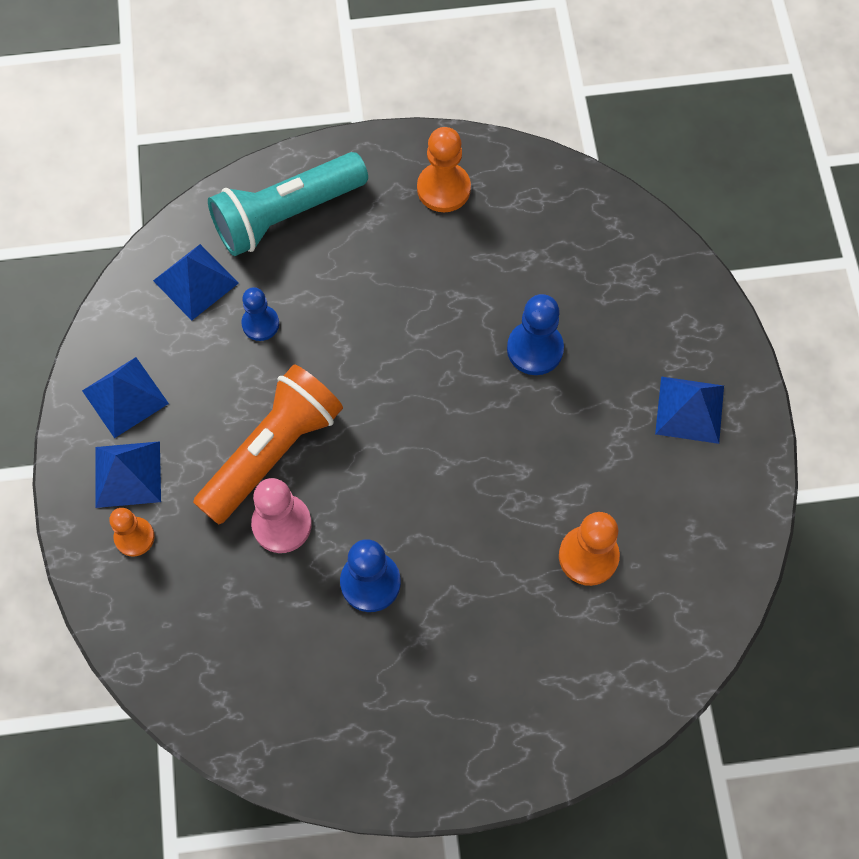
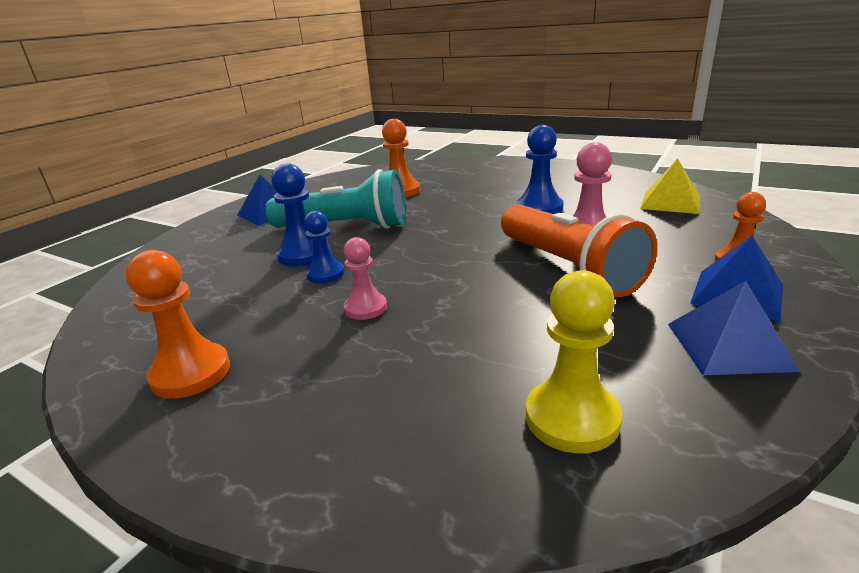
camera: 140 degrees left, 40 degrees down
blue pyramid [153,244,239,321] -> yellow pawn [526,270,622,453]
orange flashlight [193,364,343,524] -> orange flashlight turned 105 degrees counterclockwise [501,204,657,297]
turquoise flashlight [208,152,368,256] -> turquoise flashlight moved to [265,169,406,229]
blue pawn [242,287,279,341] -> blue pawn moved to [304,211,344,283]
none -> pink pawn [343,237,387,320]
none -> yellow pyramid [640,159,700,214]

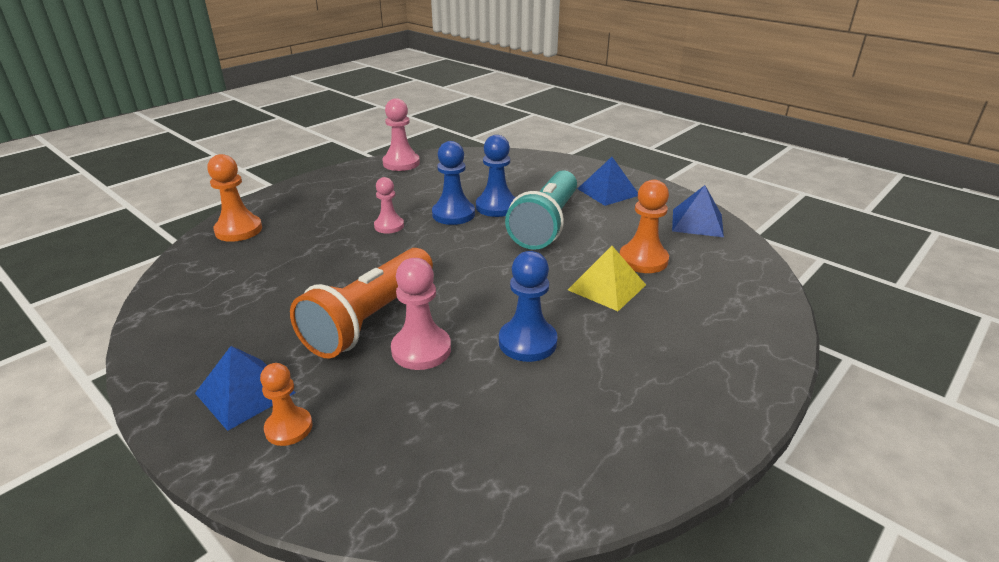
camera: 100 degrees right, 5 degrees up
orange pawn [126,250,230,399] -> orange pawn moved to [207,154,262,242]
blue pawn [304,211,344,283] -> blue pawn [432,141,475,225], size x1.50
orange flashlight [501,204,657,297] -> orange flashlight turned 45 degrees counterclockwise [290,248,433,358]
yellow pawn [526,270,622,453] -> none
yellow pyramid [640,159,700,214] -> yellow pyramid moved to [568,246,646,311]
blue pyramid [668,281,800,375] -> blue pyramid moved to [672,185,724,237]
none -> pink pawn [382,98,420,171]

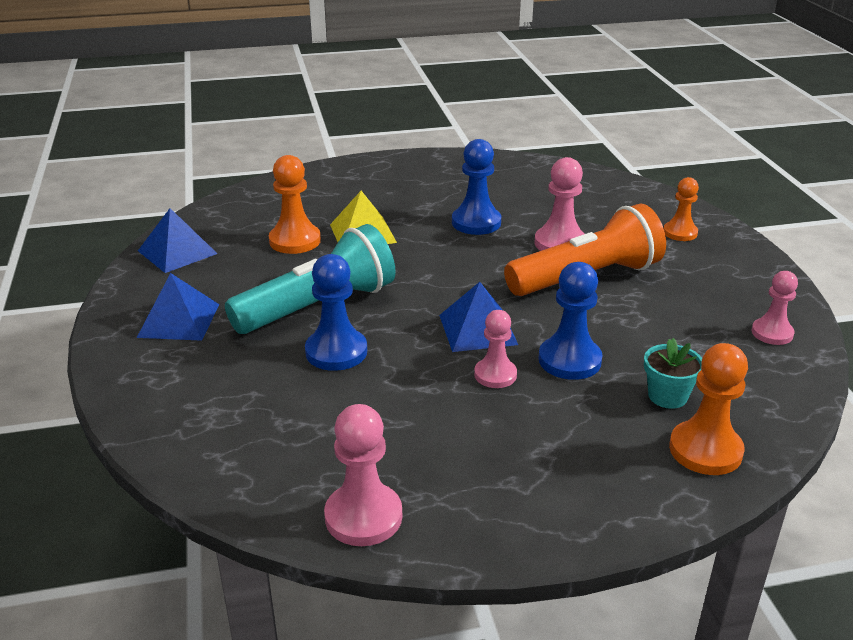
camera: 145 degrees left, 0 degrees up
blue pyramid [195,346,296,431] -> blue pyramid moved to [439,282,518,352]
blue pawn [432,141,475,225] -> blue pawn moved to [538,262,602,380]
none -> turquoise flower pot [644,338,702,409]
none -> pink pawn [751,271,798,345]

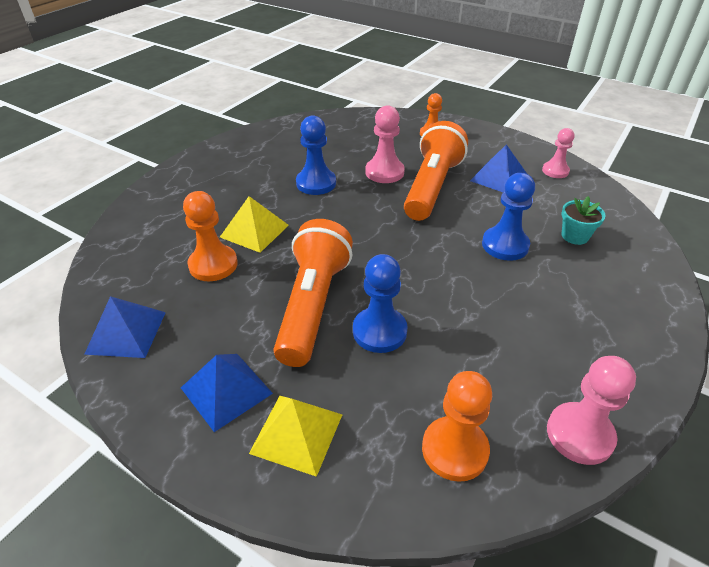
camera: 45 degrees left, 10 degrees up
turquoise flashlight [225,224,396,334] -> orange flashlight [274,219,353,367]
blue pyramid [439,282,518,352] -> blue pyramid moved to [470,144,527,192]
pink pawn [474,310,517,388] -> none
orange pawn [669,343,748,475] -> orange pawn moved to [422,371,492,482]
none -> yellow pyramid [249,396,342,477]

